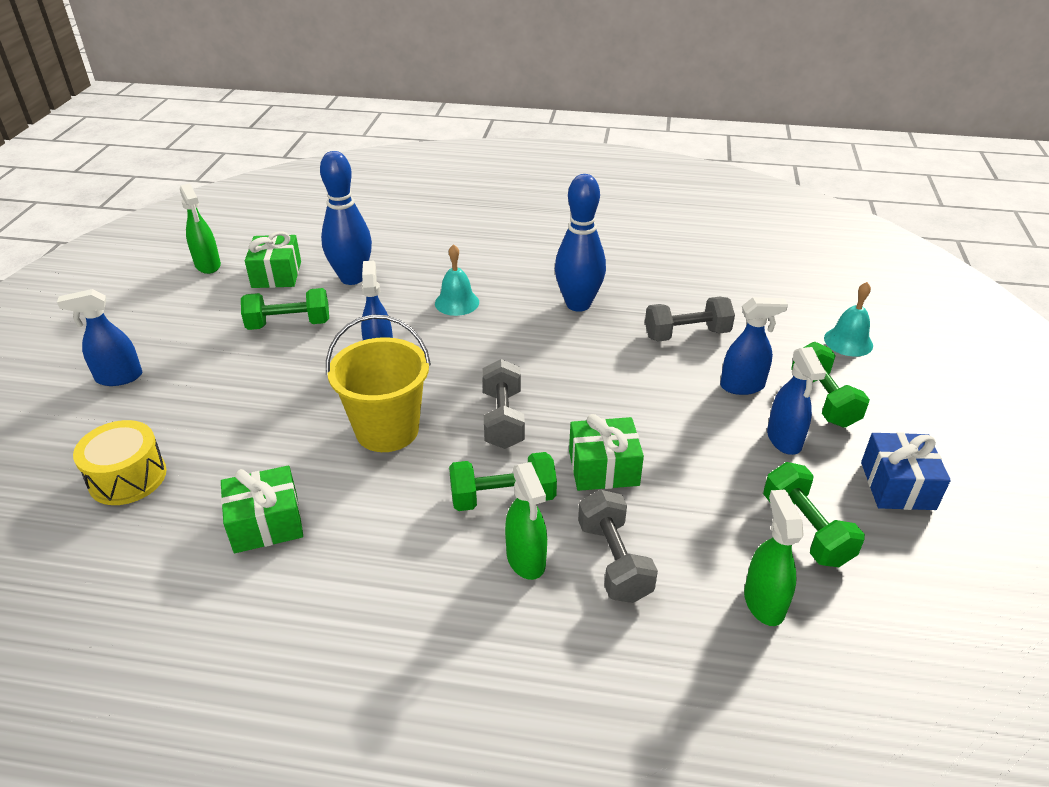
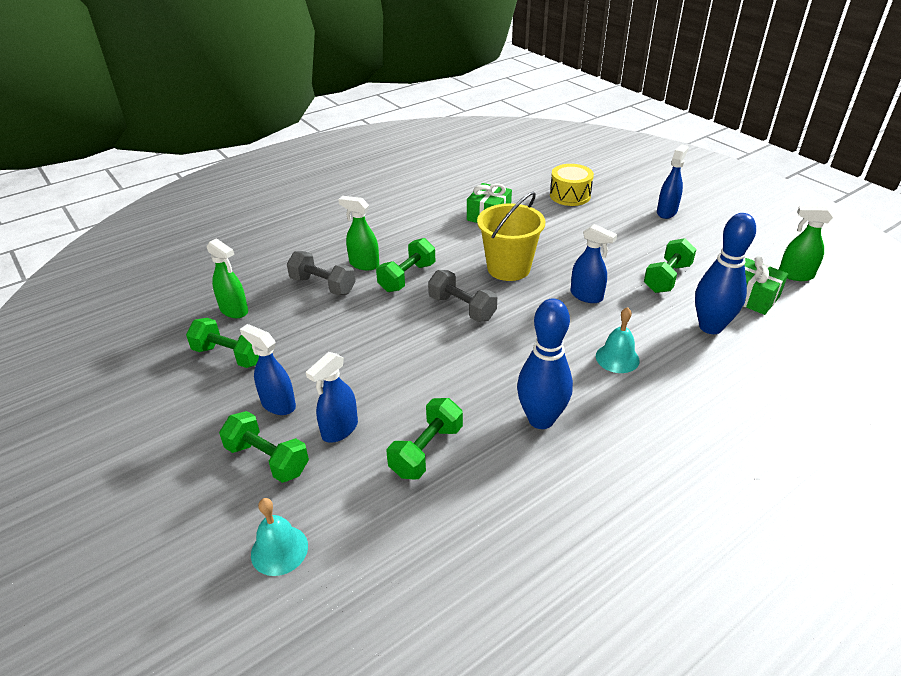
camera: 135 degrees right, 0 degrees up
green gift [569,414,644,491] -> none
grey dumbbell [645,297,735,342] -> green dumbbell [387,398,463,480]
blue gift [861,432,951,510] -> none

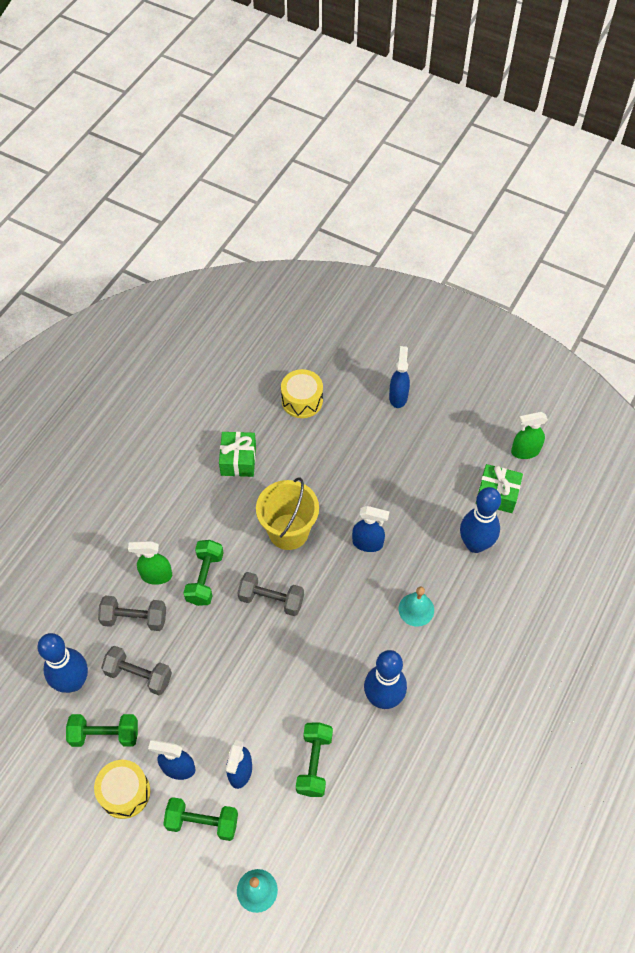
camera: 25 degrees left, 20 degrees up
green spray bottle [207,238,248,318] -> blue bowling pin [37,633,88,693]
green dumbbell [644,238,697,293] -> none
none -> yellow drum [94,760,150,819]
none -> grey dumbbell [101,646,172,695]

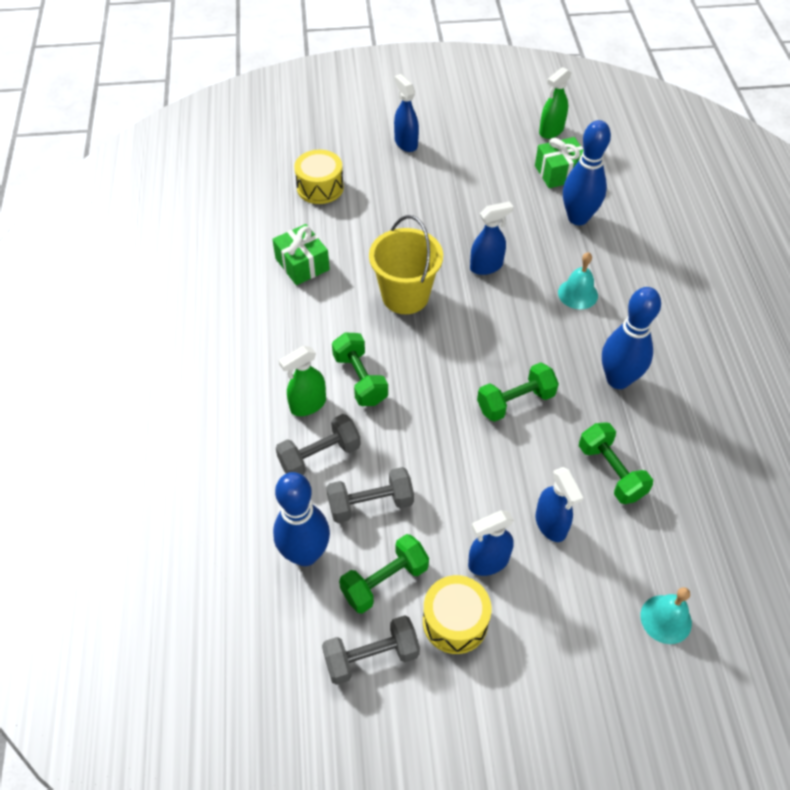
camera: 35 degrees left, 5 degrees down
green dumbbell [163,797,238,841] -> green dumbbell moved to [477,362,559,422]
grey dumbbell [237,572,304,616] -> grey dumbbell moved to [322,615,420,685]

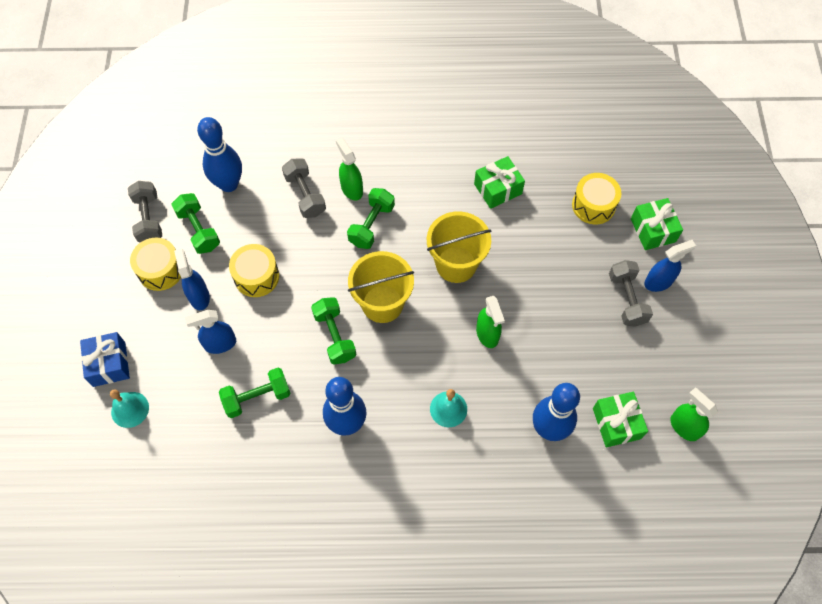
camera: 95 degrees right, 10 degrees up
grey dumbbell [326,467,414,523] -> grey dumbbell moved to [609,260,653,327]
green dumbbell [332,332,388,406] -> green dumbbell turned 45 degrees counterclockwise [347,188,395,249]
blue spray bottle [470,201,513,275] -> green spray bottle [476,296,505,348]
none -> blue gift [80,332,130,387]
none -> yellow drum [229,244,279,297]
none -> yellow bucket [348,251,414,323]
none -> green gift [631,198,683,250]

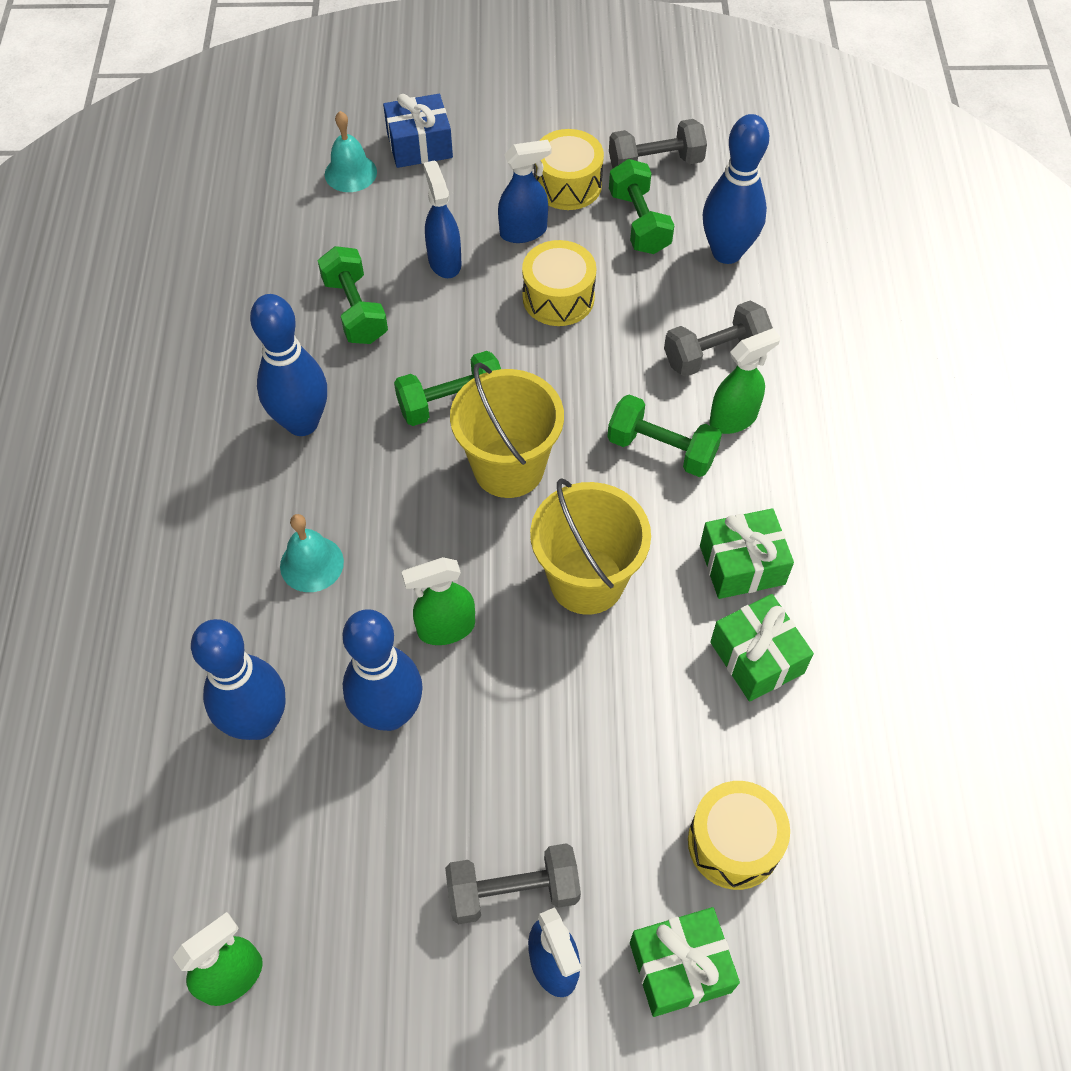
camera: 90 degrees right, 5 degrees down
green dumbbell [171,193,220,254] -> green dumbbell turned 75 degrees counterclockwise [609,159,675,254]
green gift [593,392,648,447] -> green gift moved to [700,508,794,599]
none -> blue bowling pin [343,609,423,731]

